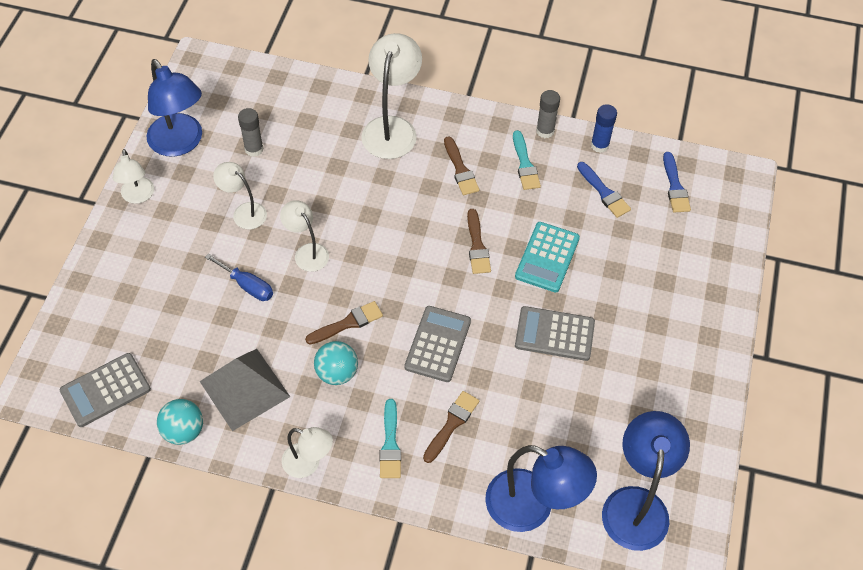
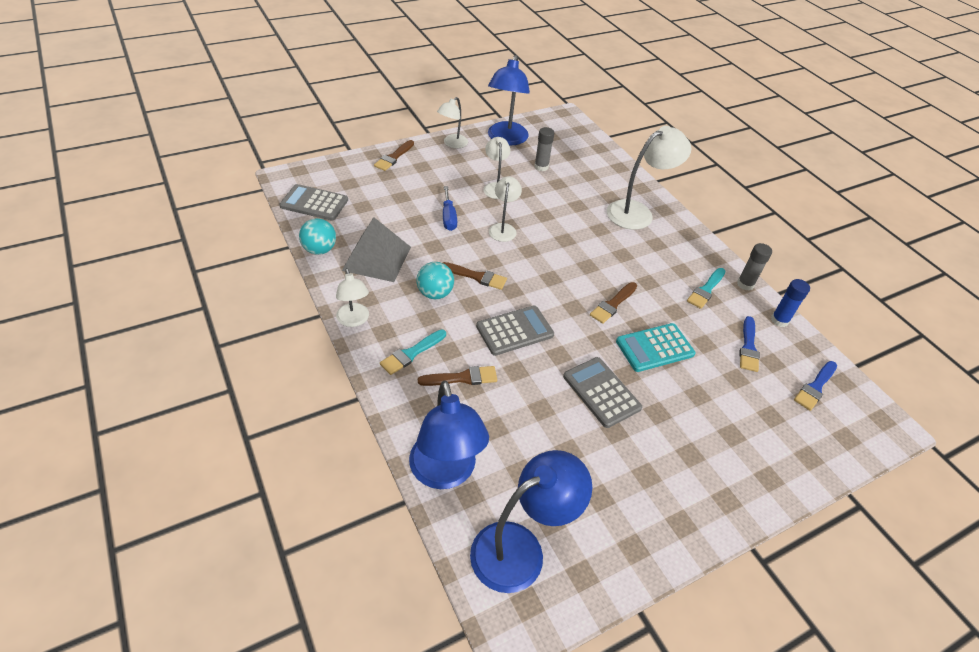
camera: 45 degrees right, 10 degrees down
brown brush [444,136,479,195] -> brown brush moved to [374,140,414,171]

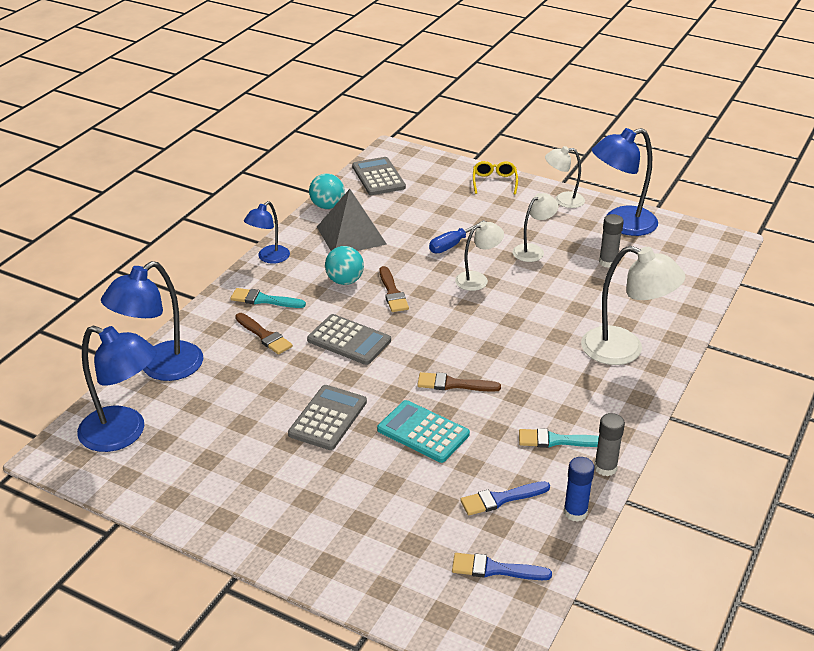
camera: 60 degrees right, 10 degrees down
white lamp [336,268,369,327] -> blue lamp [244,201,290,264]
brown brush [374,140,414,171] -> yellow glasses [473,161,518,194]

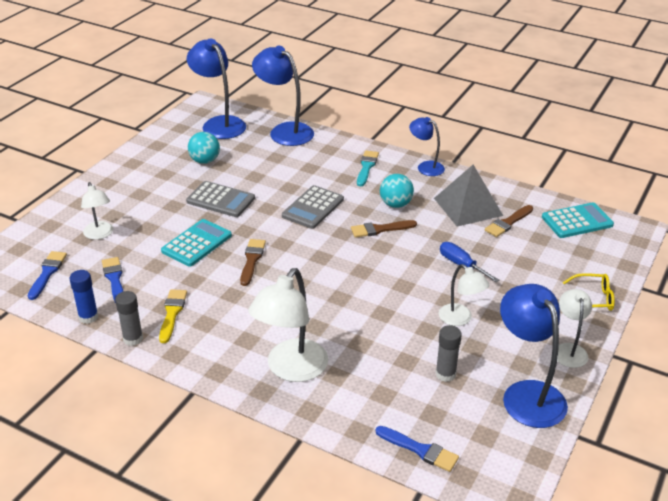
camera: 90 degrees right, 0 degrees up
blue lamp [77,325,157,452] -> blue lamp turned 120 degrees clockwise [187,39,246,139]
brown brush [235,313,293,355] -> brown brush moved to [485,205,533,237]
turquoise ball [309,173,345,209] -> turquoise ball moved to [188,132,220,164]
grey calculator [352,157,406,195] -> turquoise calculator [542,202,614,238]
white lamp [455,221,504,291] -> white lamp moved to [81,182,113,240]
turquoise brush [519,428,599,448] -> yellow brush [159,289,187,343]
none -> blue brush [376,426,459,472]

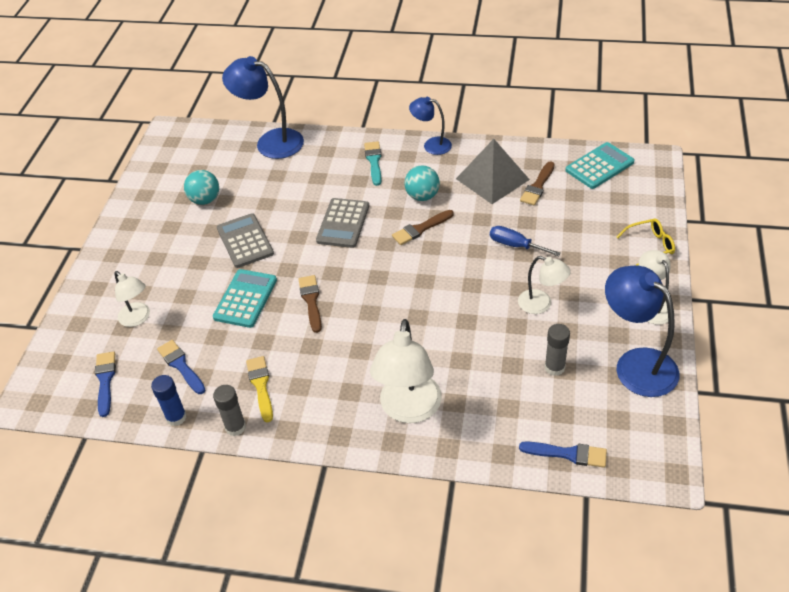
camera: 15 degrees left, 10 degrees up
grey calculator [186,181,255,217] -> grey calculator turned 120 degrees counterclockwise [217,213,274,268]
blue lamp [187,39,246,139] -> none

